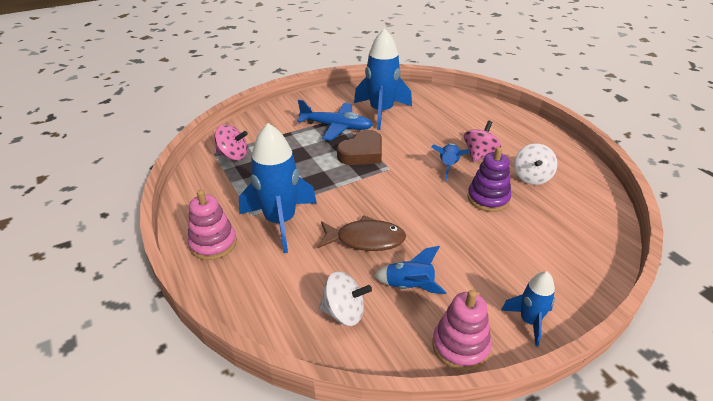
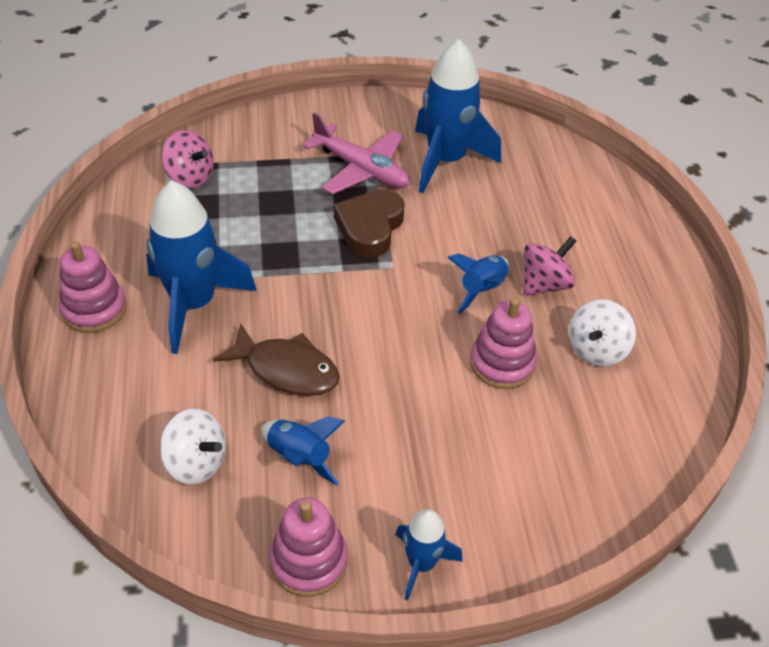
camera: 20 degrees right, 10 degrees up
blue plane [297,100,373,141] -> pink plane [303,113,410,195]
brown heart [337,130,382,165] -> brown heart turned 135 degrees clockwise [334,189,405,258]
purple stacking toy [467,147,511,212] -> pink stacking toy [470,297,537,389]

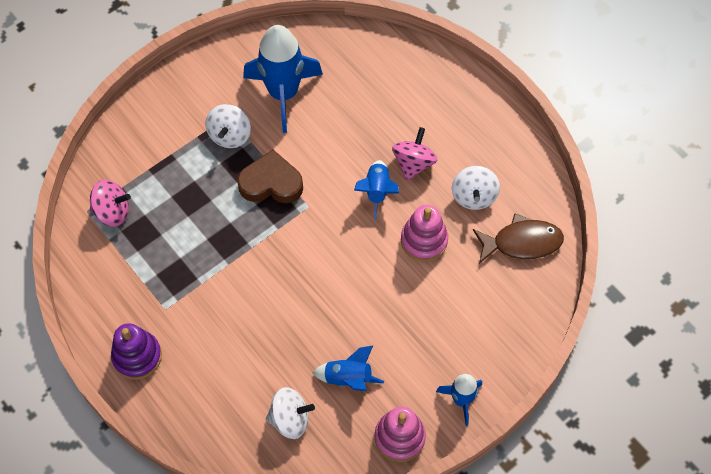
camera: 30 degrees left, 15 degrees up
pink stacking toy [59,241,127,333] -> purple stacking toy [111,323,162,379]
blue rocket [146,180,257,354] -> none
brown fish [213,324,340,396] -> brown fish moved to [473,213,564,264]
pink plane [303,113,410,195] -> white spinning top [206,104,251,148]
brown heart [334,189,405,258] -> brown heart turned 105 degrees clockwise [237,149,303,203]

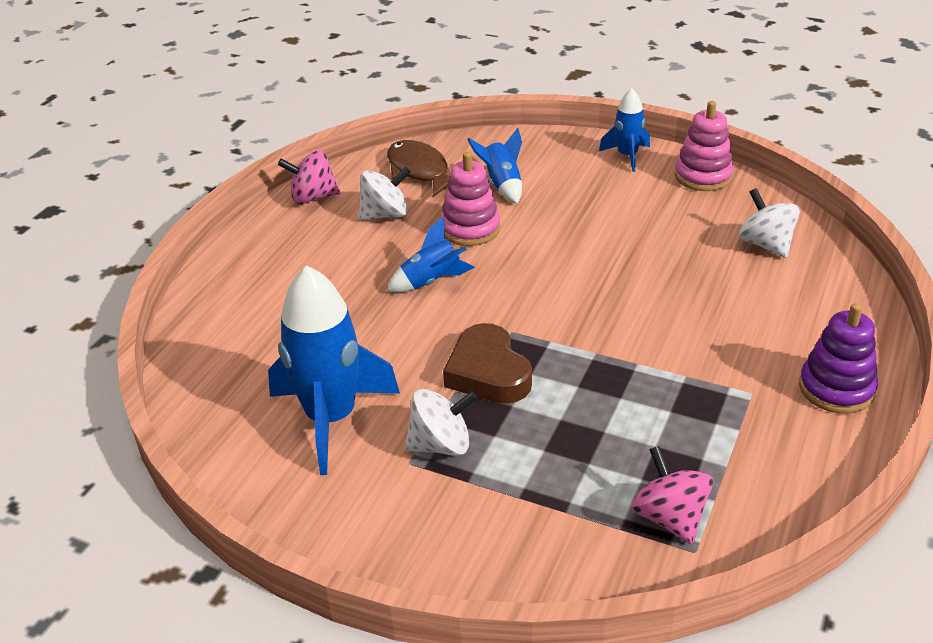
camera: 115 degrees left, 25 degrees down
blue rocket [312,346,384,391] -> blue rocket moved to [467,128,522,204]
pink spinning top [392,127,438,181] -> pink spinning top moved to [278,150,340,204]

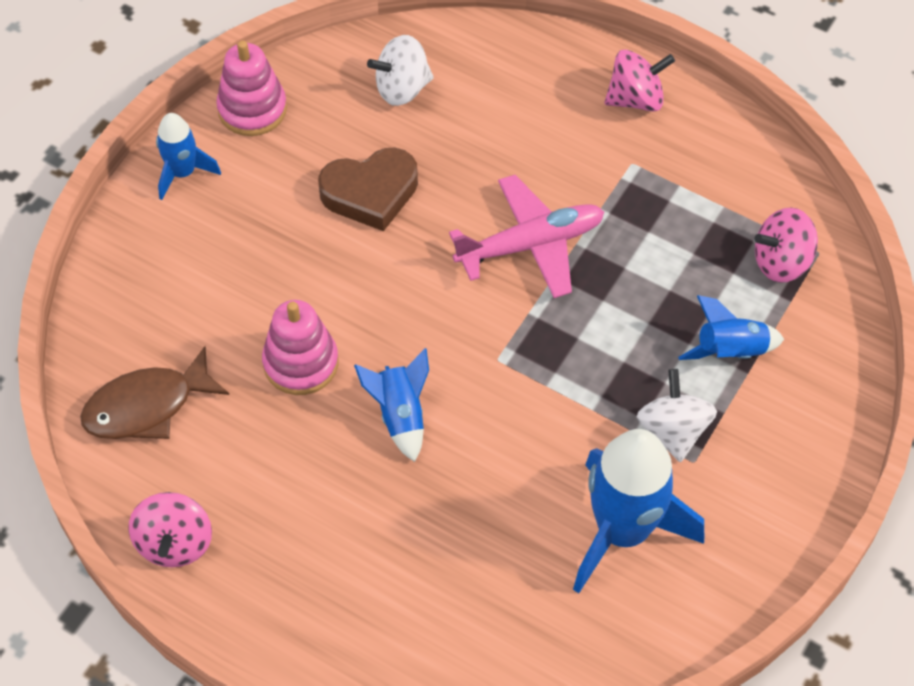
camera: 85 degrees left, 20 degrees up
white spinning top [358,167,411,221] -> none
brown heart [443,323,532,404] -> brown heart moved to [318,148,418,231]
blue rocket [467,128,522,204] -> blue rocket moved to [678,295,784,360]
purple stacking toy [799,303,878,414] -> pink spinning top [605,49,675,112]
none -> pink plane [449,175,604,298]

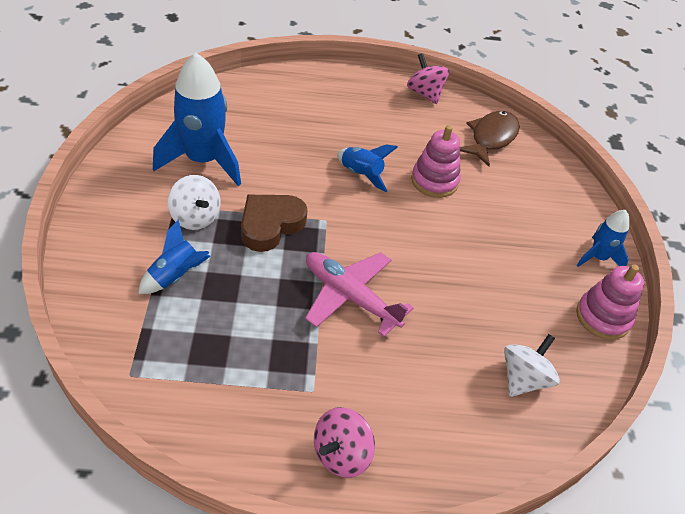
camera: 145 degrees right, 10 degrees down
brown heart [318,148,418,231] -> brown heart moved to [241,195,307,252]
pink plane [449,175,604,298] -> pink plane turned 90 degrees clockwise [305,252,414,337]
pink spinning top [754,208,818,283] -> none

